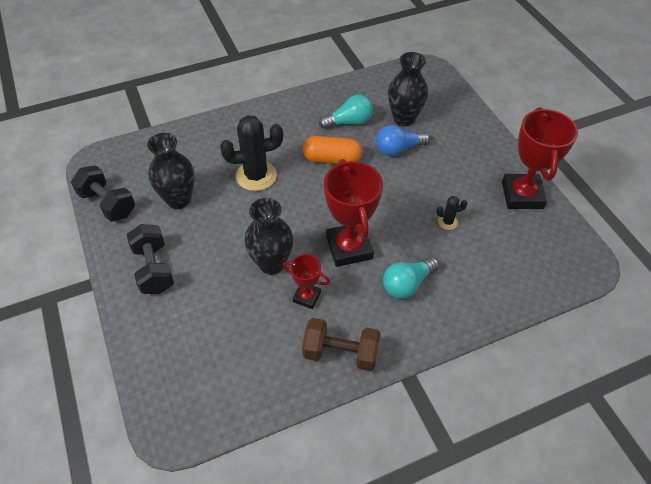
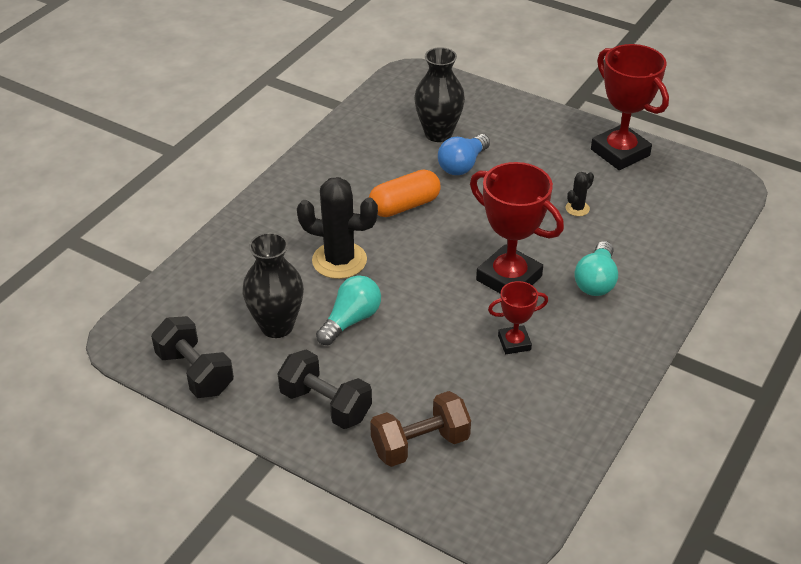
camera: 35 degrees left, 10 degrees down
black dumbbell [71,165,135,222] -> black dumbbell turned 45 degrees clockwise [151,316,234,398]
black cactus [220,115,283,191] -> black cactus turned 60 degrees clockwise [297,177,378,279]
black vase [244,198,293,275] -> none
brown dumbbell [302,318,381,371] -> brown dumbbell moved to [370,391,471,467]
turquoise light bulb [319,95,373,129] -> turquoise light bulb moved to [316,275,381,345]

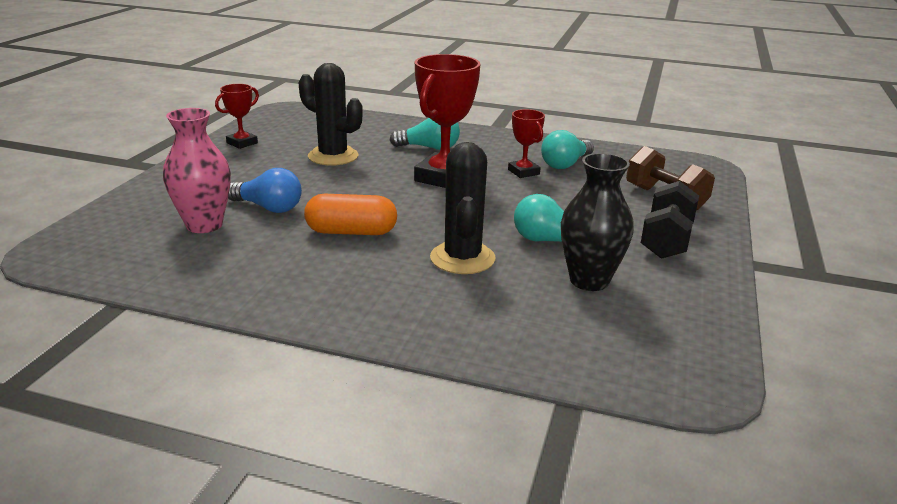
camera: 105 degrees left, 15 degrees down
black dumbbell [151,316,234,398] -> none
orange capsule [369,169,441,217] -> orange capsule turned 45 degrees counterclockwise [304,194,397,235]
black vase [414,47,465,142] -> pink vase [163,108,231,233]
black cactus [566,172,594,216] -> black cactus [299,63,363,166], size x2.16
red trophy [591,44,669,170] -> red trophy [215,84,259,149], size x0.53
none -> turquoise light bulb [541,130,594,169]

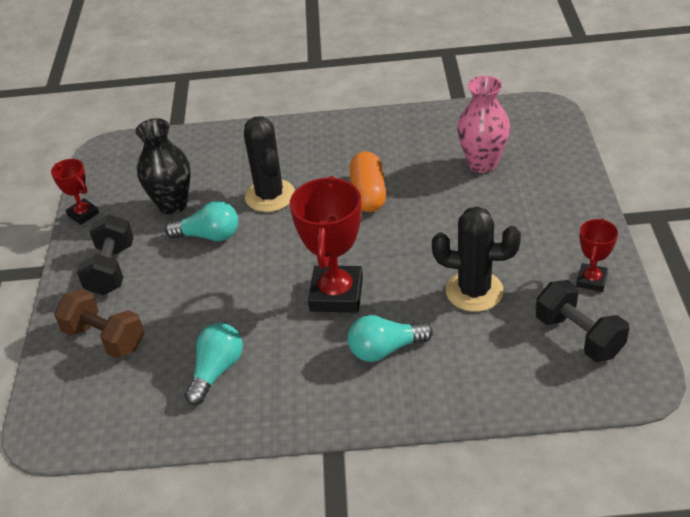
camera: 165 degrees right, 15 degrees up
blue light bulb [228,168,302,213] -> none
orange capsule [304,194,397,235] -> orange capsule turned 75 degrees counterclockwise [349,152,386,212]
red trophy [508,109,545,178] -> red trophy moved to [51,159,99,225]
none -> black dumbbell [535,280,629,362]

